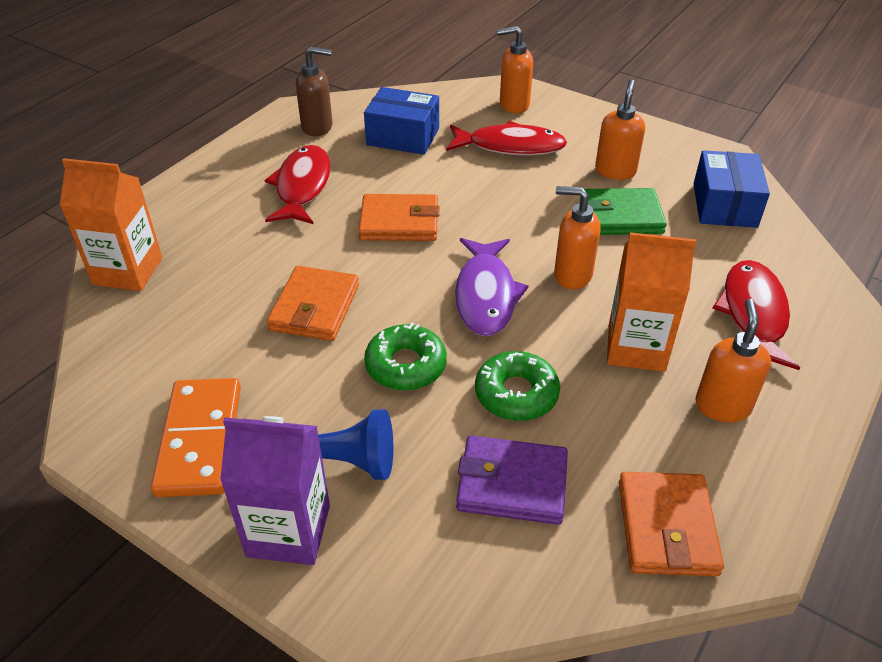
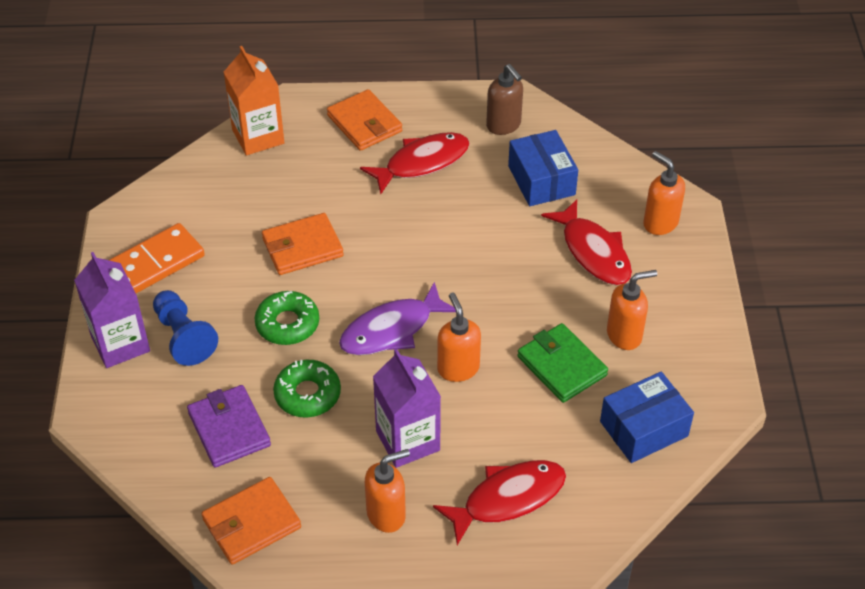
camera: 55 degrees right, 5 degrees up
orange wallet [358,194,440,241] -> orange wallet moved to [327,89,402,151]
orange carton [607,232,696,372] -> purple carton [373,349,441,468]

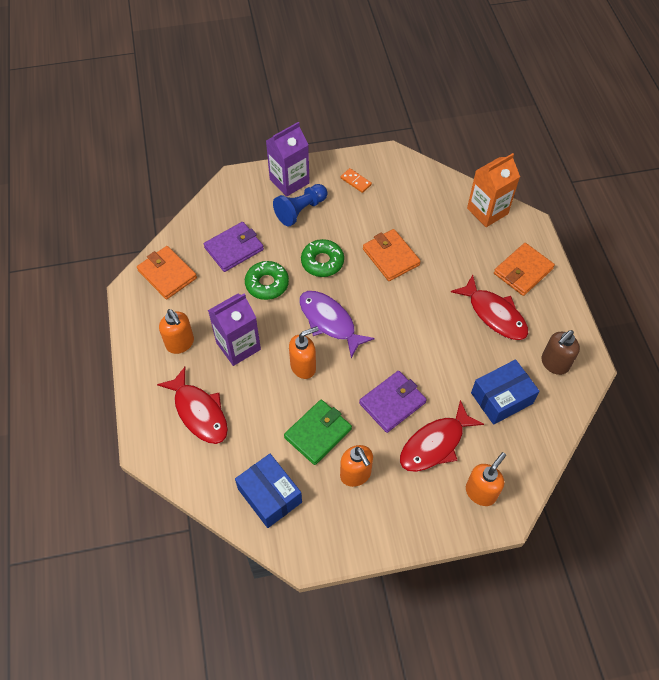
camera: 80 degrees right, 10 degrees up
orange domino [109,223,205,293] -> orange domino [341,168,372,193], size x0.47
none -> purple wallet [359,371,427,433]

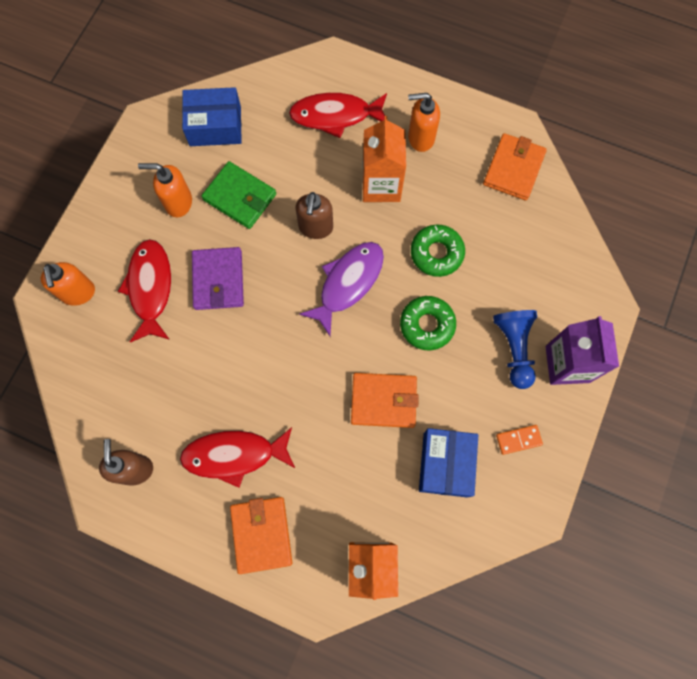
camera: 125 degrees right, 15 degrees up
orange wallet [137,246,197,300] -> orange wallet turned 60 degrees counterclockwise [483,133,547,200]
purple wallet [204,222,264,272] -> none
purple carton [208,293,261,366] -> orange carton [362,116,406,202]
green wallet [284,400,352,465] -> green wallet turned 45 degrees counterclockwise [201,161,276,229]
orange soap dispenser [289,326,319,379] -> brown soap dispenser [296,192,333,239]
purple fish [299,291,374,358] -> purple fish turned 45 degrees counterclockwise [299,242,384,336]
blue box [471,359,540,425] -> blue box moved to [419,428,478,498]

